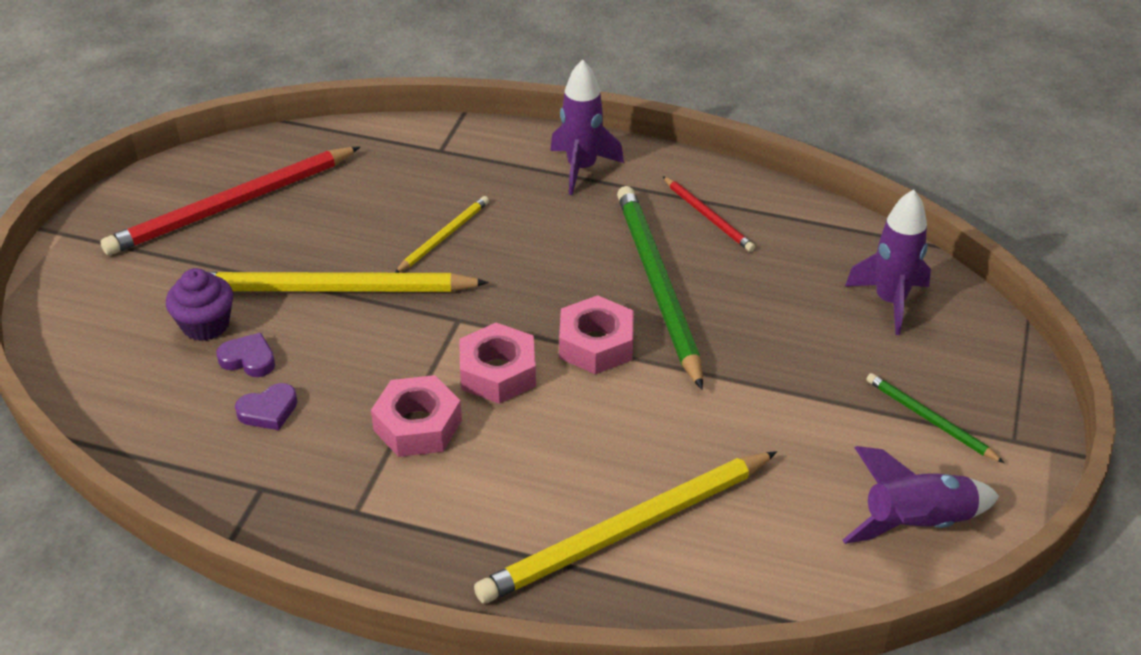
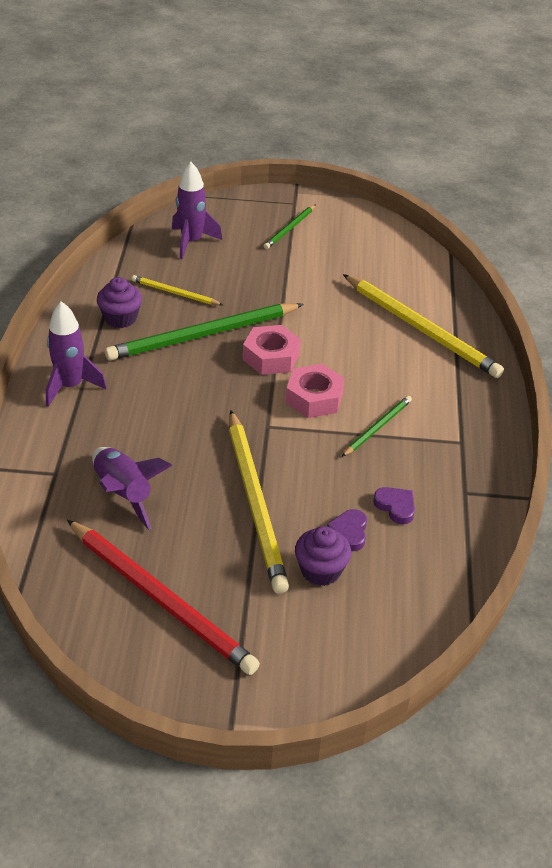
camera: 105 degrees left, 0 degrees up
pink nut [371,375,462,457] -> green pencil [342,396,412,457]
yellow pencil [395,196,489,273] -> yellow pencil moved to [132,275,223,305]
red pencil [662,176,755,252] -> purple cupcake [97,277,142,328]
purple rocket [842,446,999,544] -> purple rocket moved to [92,447,172,530]

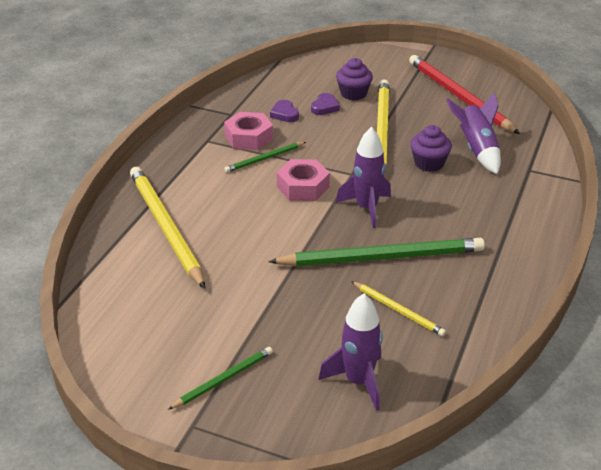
camera: 160 degrees left, 5 degrees down
purple rocket [46,301,107,407] -> purple rocket moved to [336,127,391,228]
purple cupcake [97,277,142,328] -> purple cupcake moved to [410,125,452,172]
pink nut [243,325,301,375] -> pink nut moved to [224,112,273,150]

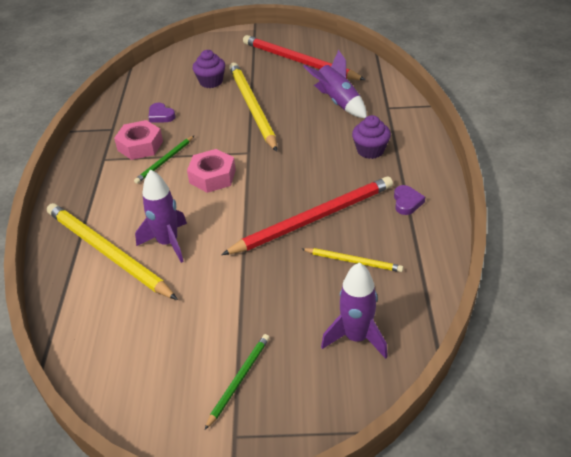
camera: 20 degrees left, 5 degrees up
green pencil [268,238,485,266] -> red pencil [221,176,393,255]
purple heart [311,93,340,115] -> purple heart moved to [394,185,425,215]
purple rocket [336,127,391,228] -> purple rocket moved to [135,169,187,263]
purple cupcake [410,125,452,172] -> purple cupcake moved to [352,115,391,159]

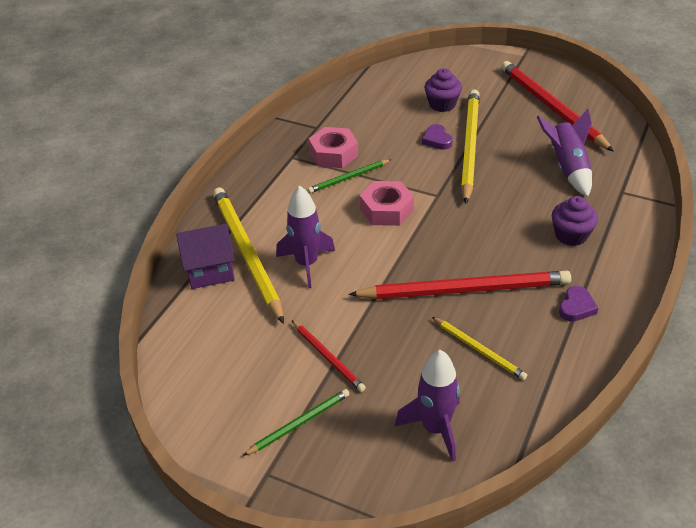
camera: 25 degrees right, 0 degrees up
purple heart [148,103,175,123] -> purple heart moved to [422,124,453,150]
none -> purple house [176,224,235,289]
none -> red pencil [292,320,366,392]

